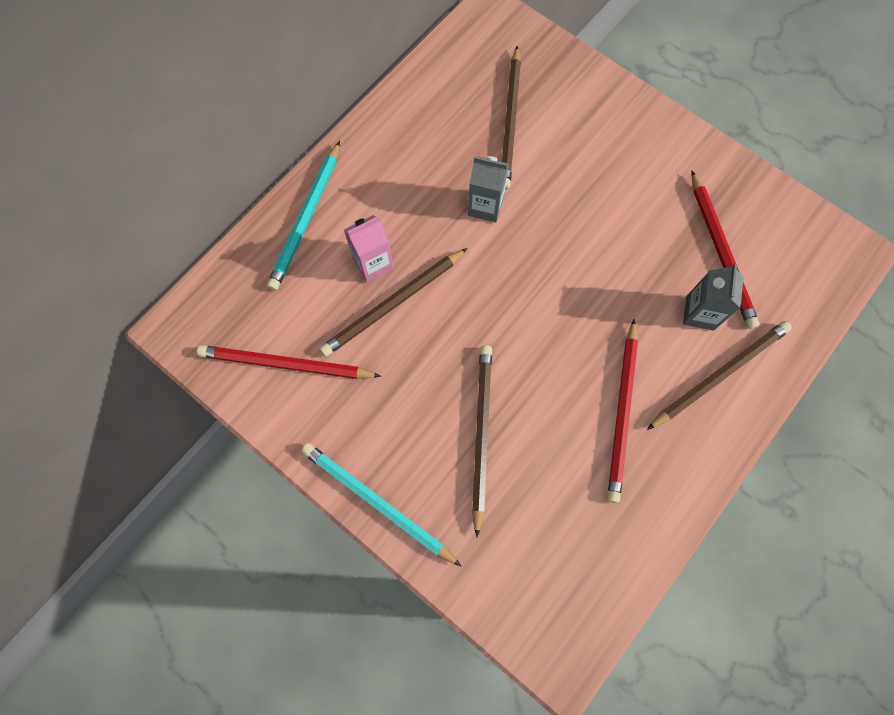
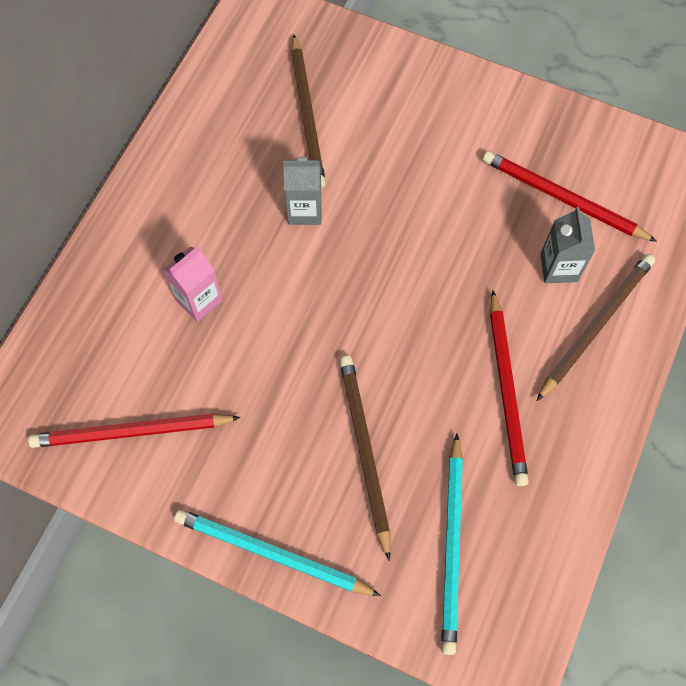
camera: 15 degrees left, 5 degrees down
turquoise pencil [267,141,340,291] -> turquoise pencil moved to [441,434,463,655]
brown pencil [320,248,468,356] -> none
red pencil [692,171,759,329] -> red pencil turned 150 degrees clockwise [483,151,657,242]

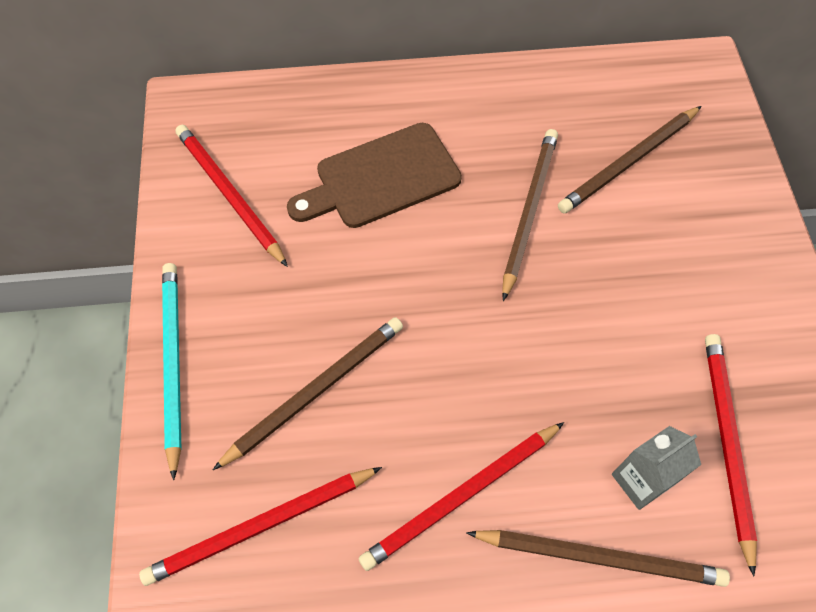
camera: 60 degrees right, 5 degrees down
pink carton [163,246,223,322] -> brown cutting board [287,123,462,228]
grey carton [283,156,322,225] -> brown pencil [502,129,558,301]
turquoise pencil [441,434,463,655] -> red pencil [139,467,382,586]

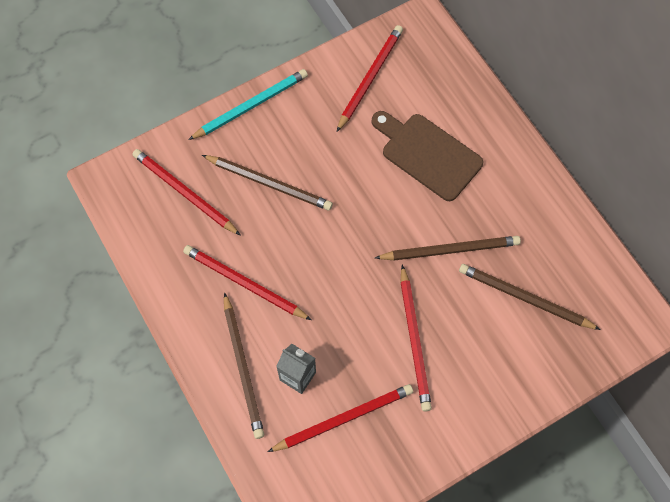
camera: 65 degrees right, 5 degrees up
none -> red pencil [400,265,432,411]

